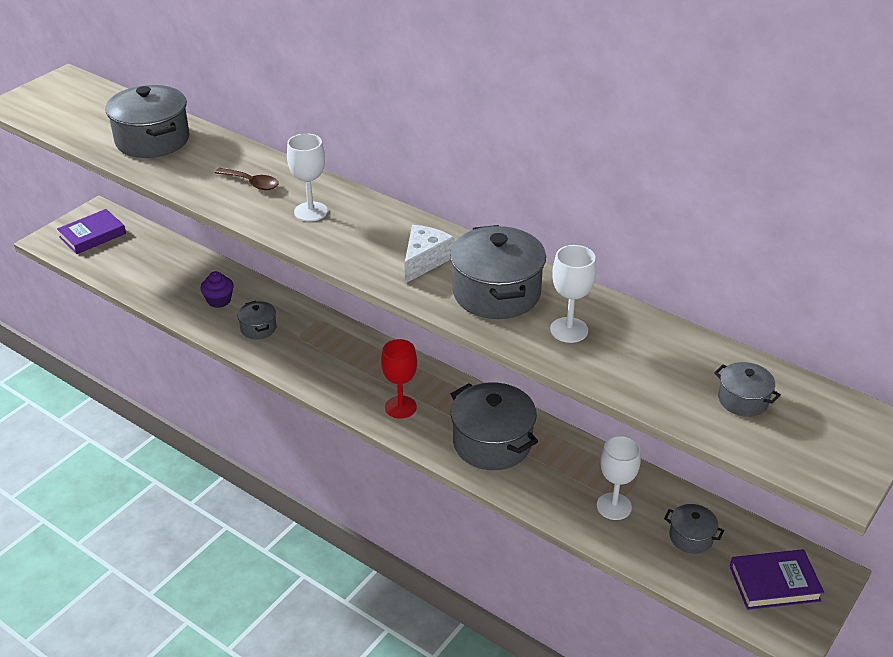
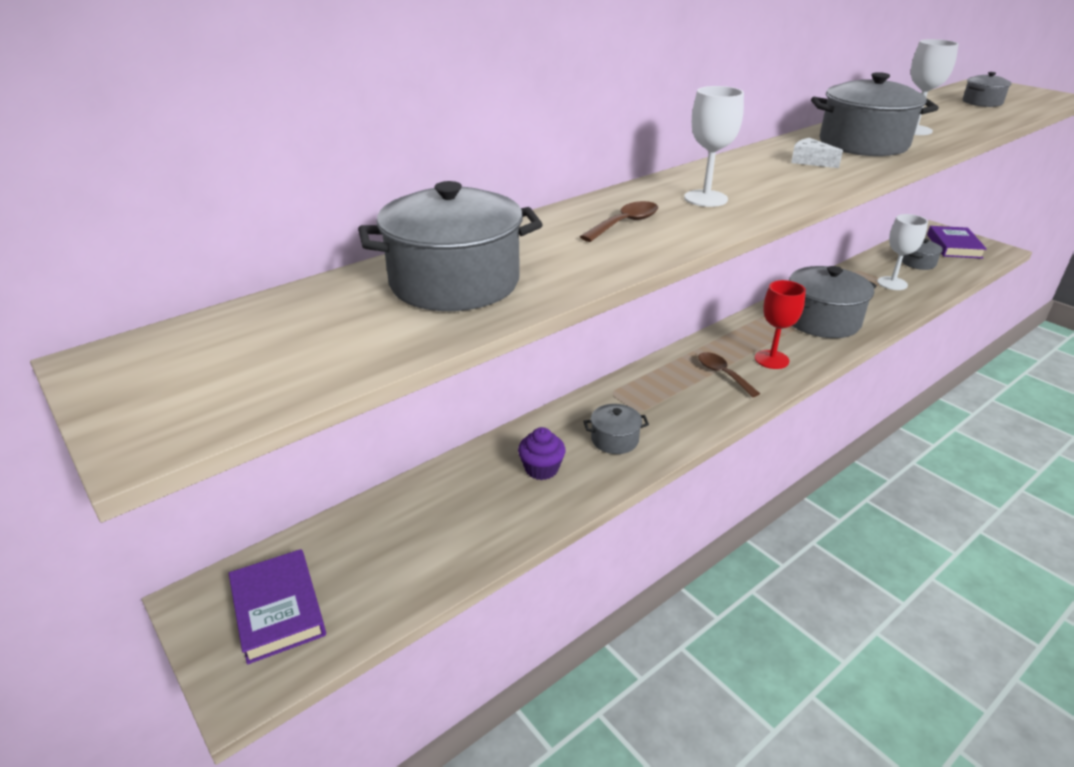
camera: 75 degrees left, 5 degrees down
white cheese [404,225,454,283] -> white cheese [791,138,843,168], size x0.65
none -> brown spoon [698,352,760,398]

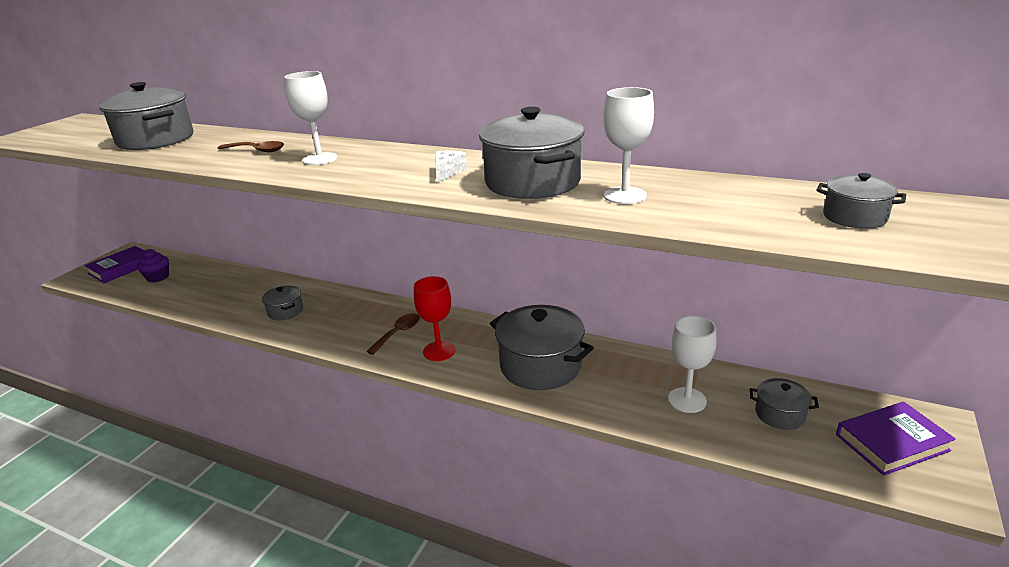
camera: 65 degrees right, 5 degrees down
purple cupcake [518,427,566,480] -> purple cupcake moved to [137,249,169,283]

